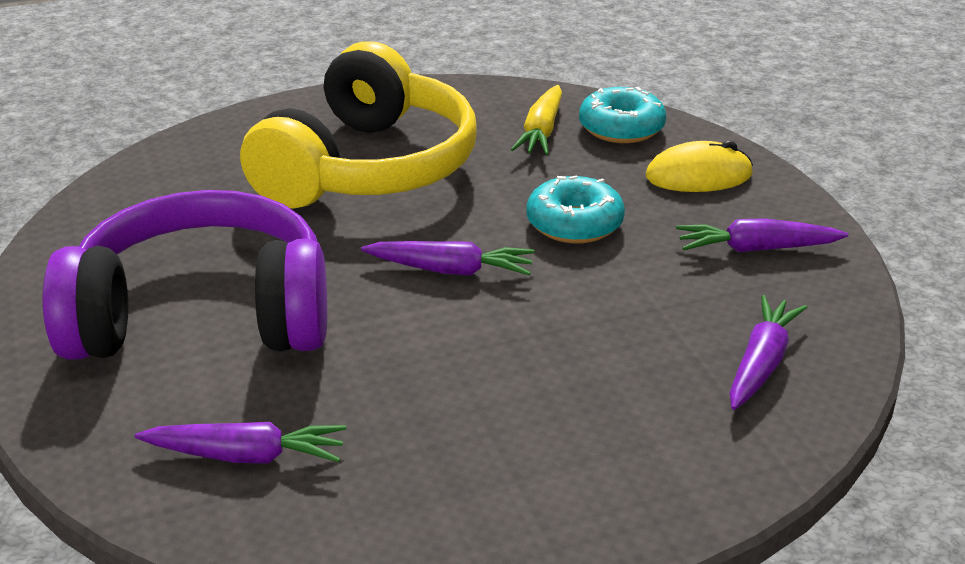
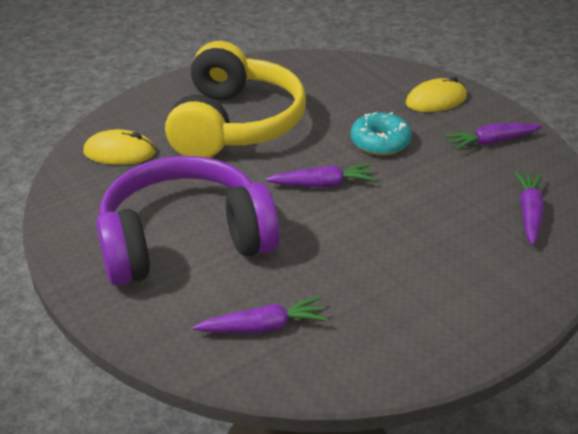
camera: 15 degrees left, 5 degrees up
yellow carrot [511,85,562,155] -> none
turquoise donut [579,87,666,143] -> none
none -> yellow mouse [83,129,156,165]

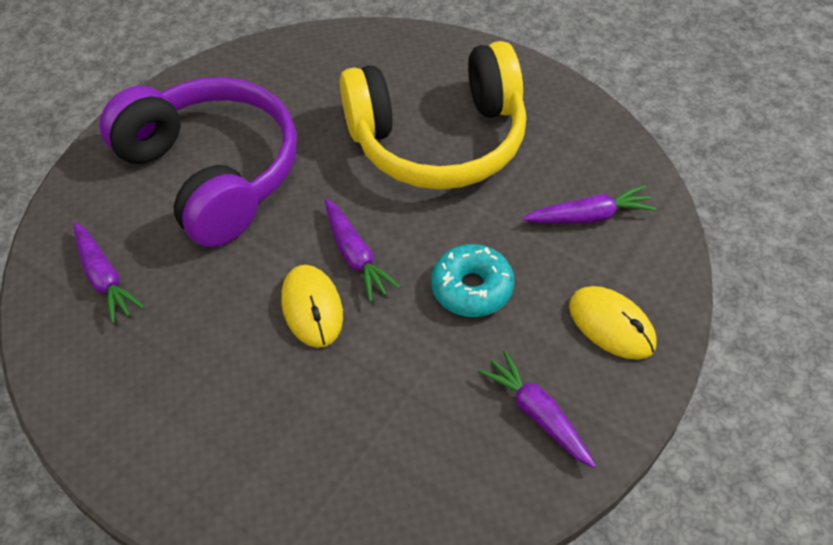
camera: 70 degrees right, 15 degrees up
yellow mouse [83,129,156,165] -> yellow mouse moved to [281,265,343,348]
purple carrot [514,171,544,245] -> purple carrot moved to [523,185,656,224]

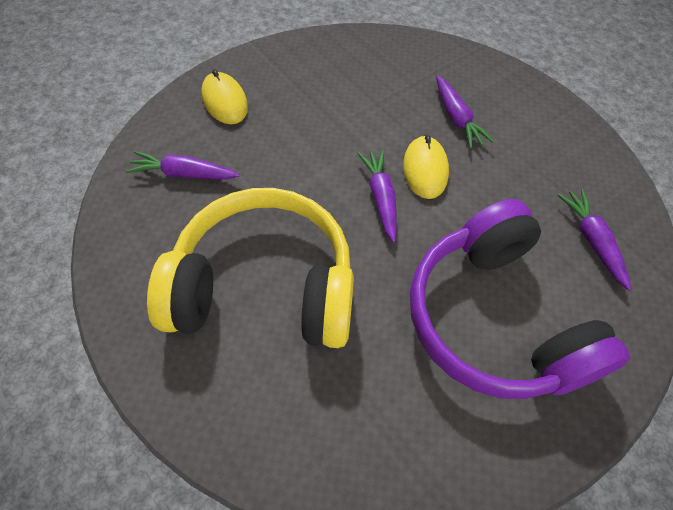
camera: 165 degrees left, 5 degrees up
turquoise donut [431,244,514,317] -> none
purple carrot [478,350,596,468] -> purple carrot moved to [436,75,494,148]

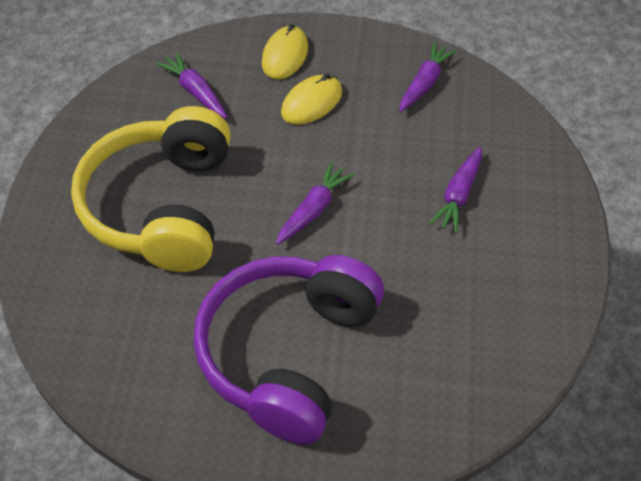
camera: 45 degrees right, 5 degrees down
yellow headphones [147,188,354,348] -> yellow headphones turned 135 degrees counterclockwise [71,106,231,272]
yellow mouse [403,135,449,199] -> yellow mouse moved to [281,74,342,125]
purple carrot [558,189,631,291] -> purple carrot moved to [399,42,457,112]

